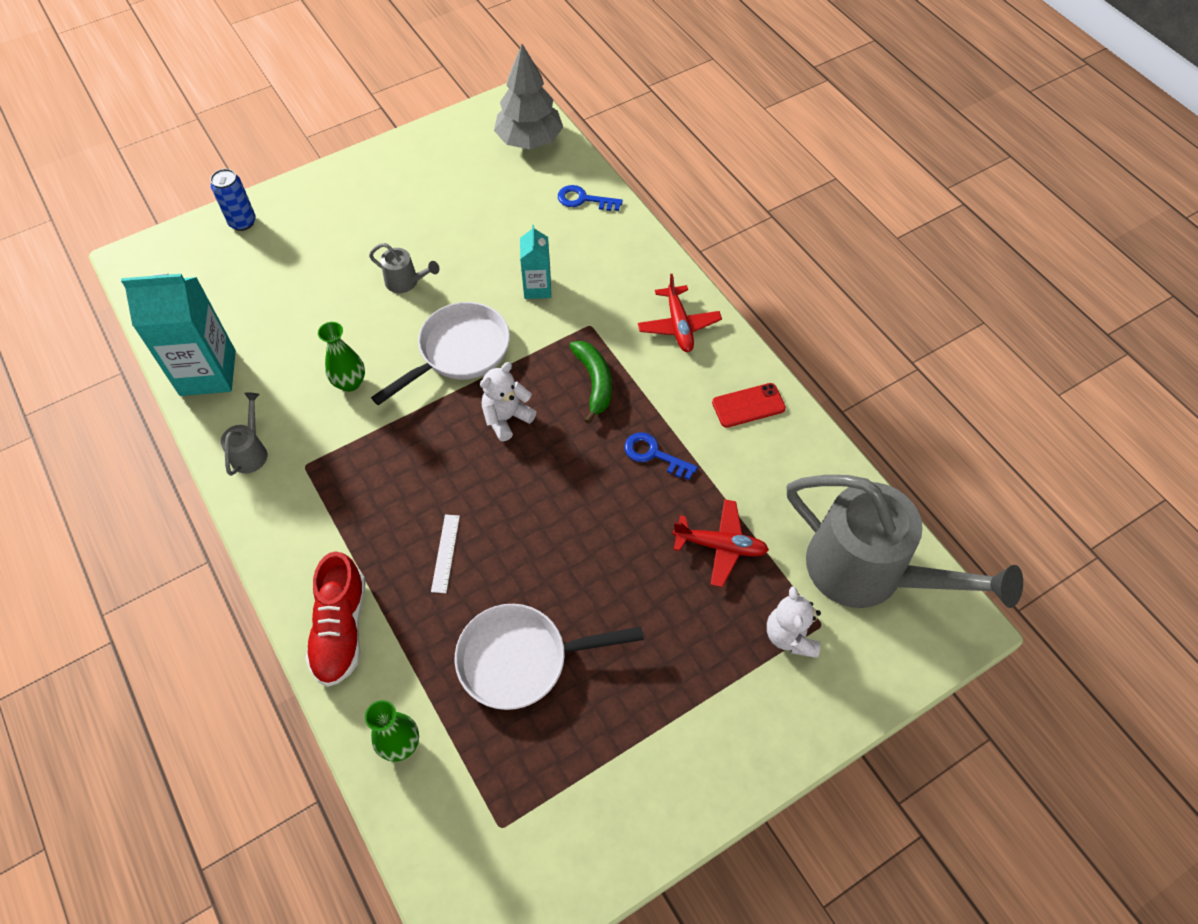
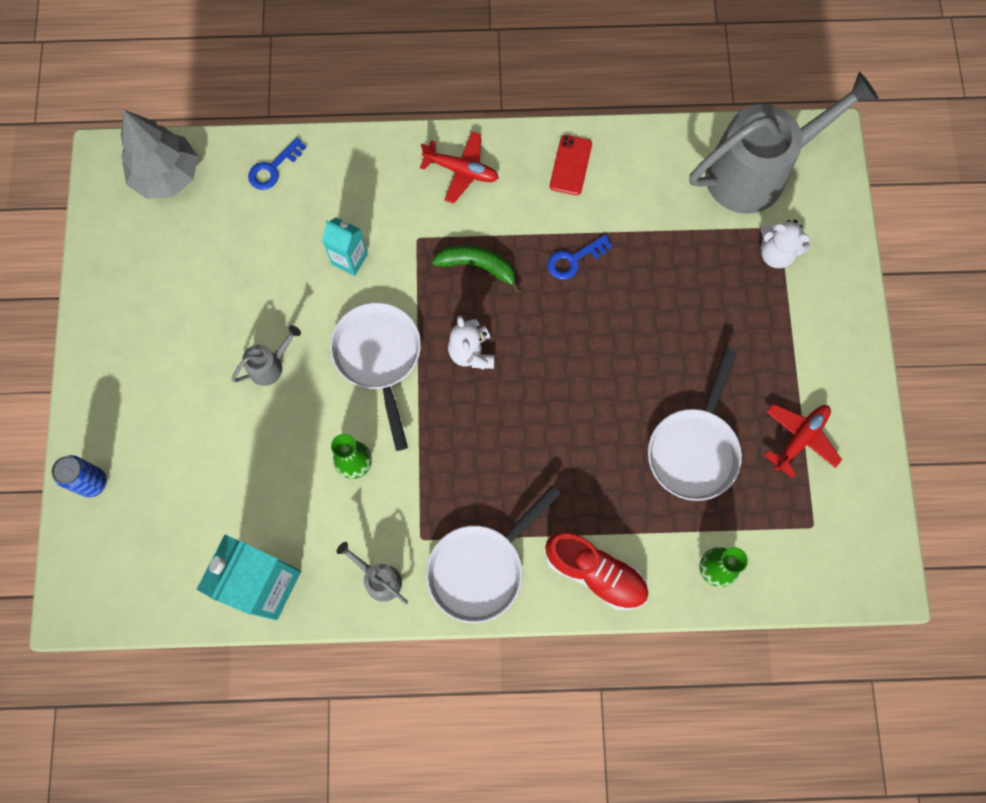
camera: 60 degrees left, 15 degrees up
white ruler [431,514,460,593] -> none
red plane [672,499,769,587] -> red plane moved to [764,404,842,478]
none -> white pan [426,485,561,623]

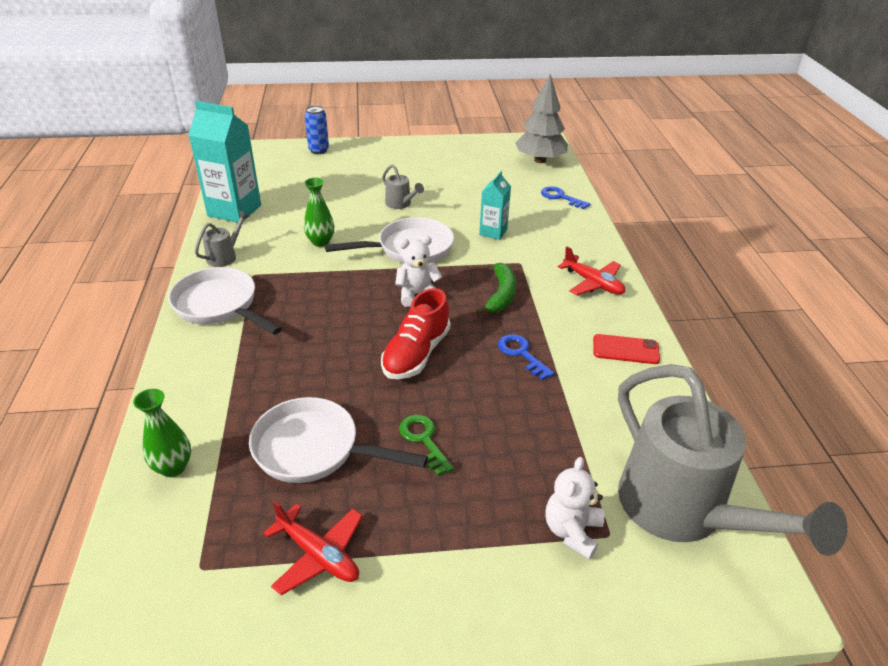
camera: 85 degrees right, 35 degrees down
red plane [420,132,499,204] -> red plane turned 60 degrees counterclockwise [558,246,625,295]
red shoe [545,532,648,610] -> red shoe moved to [381,288,451,379]
none -> green key [399,415,454,476]

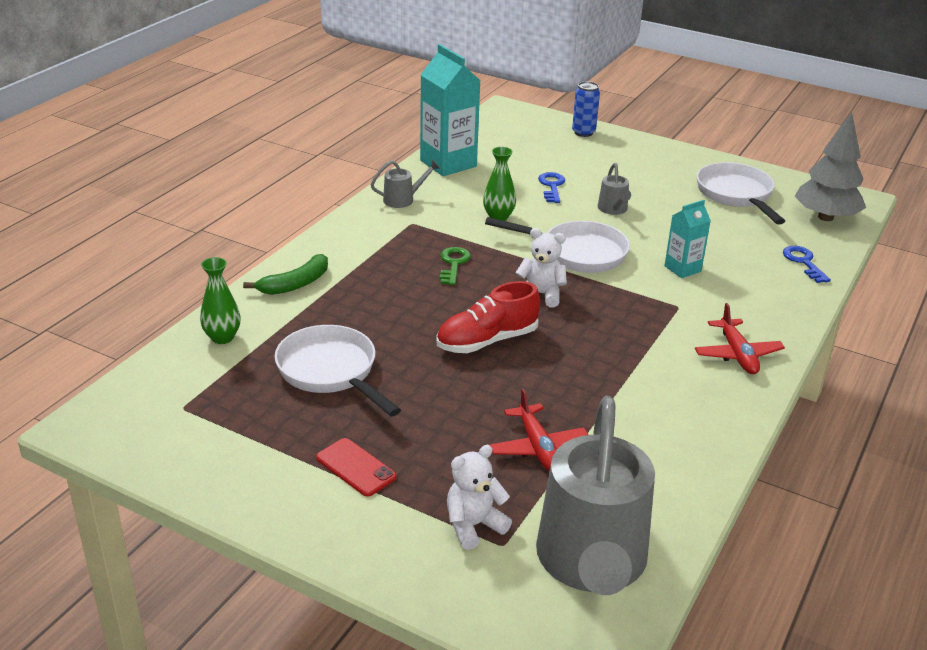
camera: 35 degrees right, 5 degrees down
white pan [168,267,282,335] -> white pan moved to [697,162,785,225]
red plane [263,501,363,595] -> red plane moved to [490,388,589,471]
green key [399,415,454,476] -> green key moved to [440,247,471,285]
green banana [476,263,517,315] -> green banana moved to [243,254,328,295]
blue key [498,334,555,380] -> blue key moved to [538,172,565,203]
red phone [593,334,660,364] -> red phone moved to [316,438,397,497]

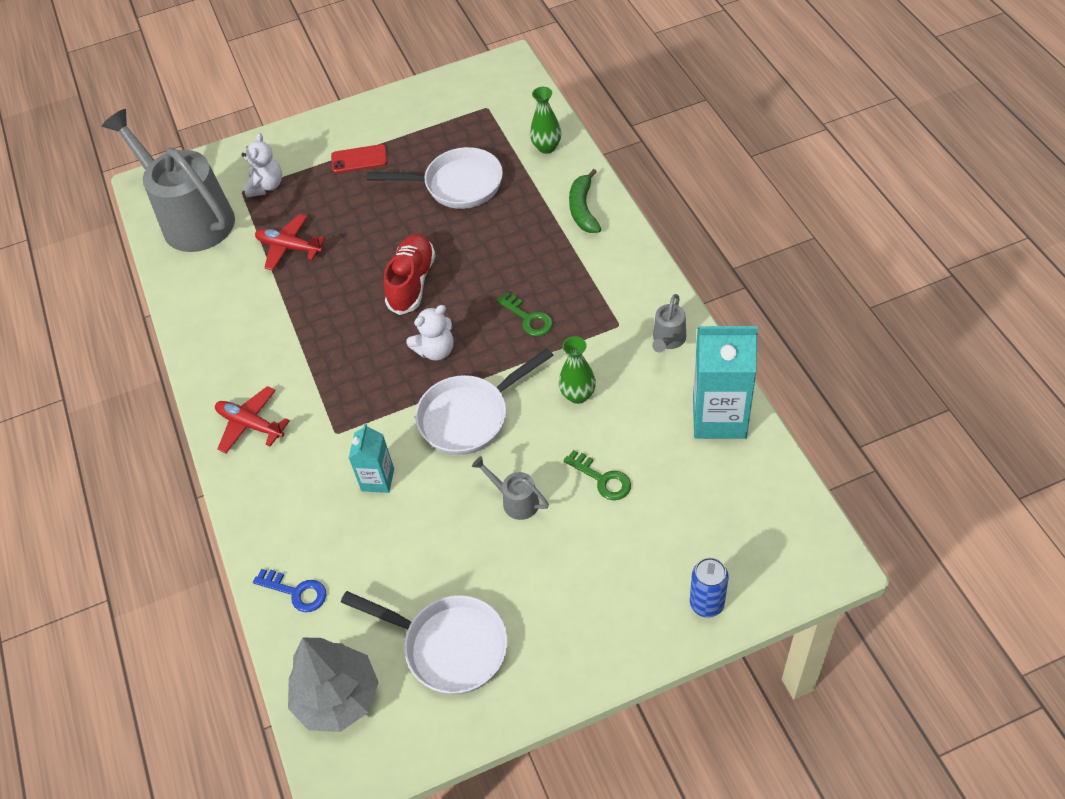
camera: 135 degrees right, 20 degrees up
blue key [538,172,565,203] -> green key [564,450,631,500]

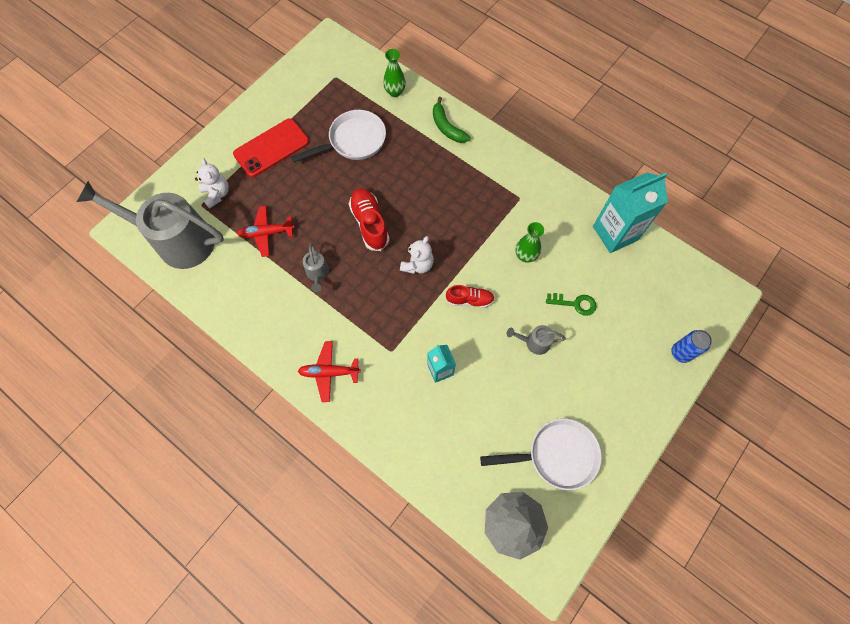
camera: 35 degrees left, 15 degrees up
blue key [253,569,326,612] -> none
red phone [331,144,387,173] -> red phone [233,119,309,177], size x1.71
white pan [415,348,554,455] -> red shoe [446,285,495,308]
green key [496,292,553,336] -> none
grey watering can [652,294,686,352] -> grey watering can moved to [303,243,329,292]

